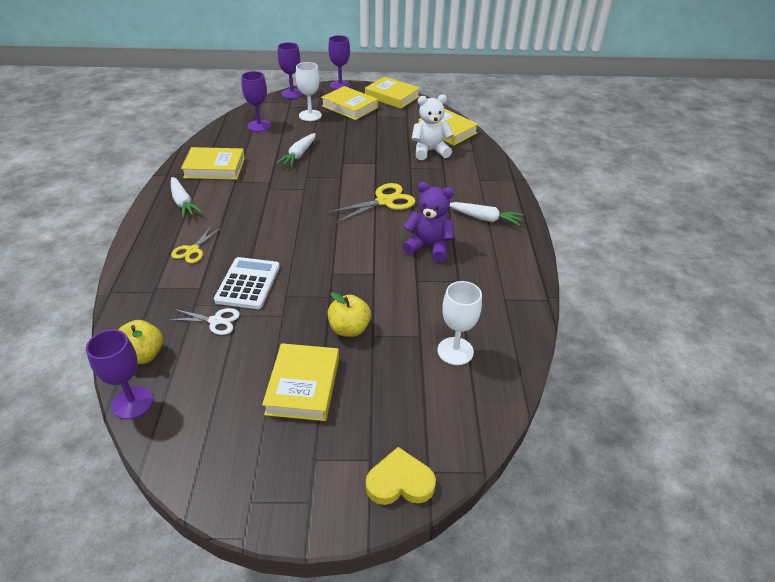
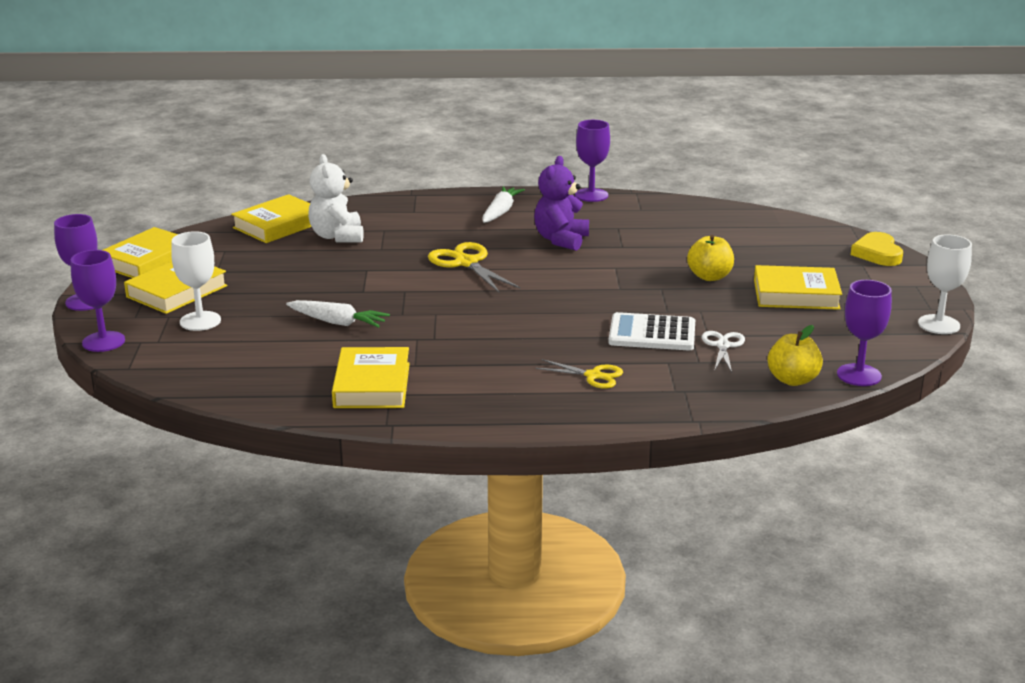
camera: 90 degrees left, 15 degrees down
white carrot [171,177,203,218] -> none
purple goblet [241,71,271,132] -> purple goblet moved to [575,120,610,202]
white goblet [438,281,482,365] -> white goblet moved to [918,234,972,334]

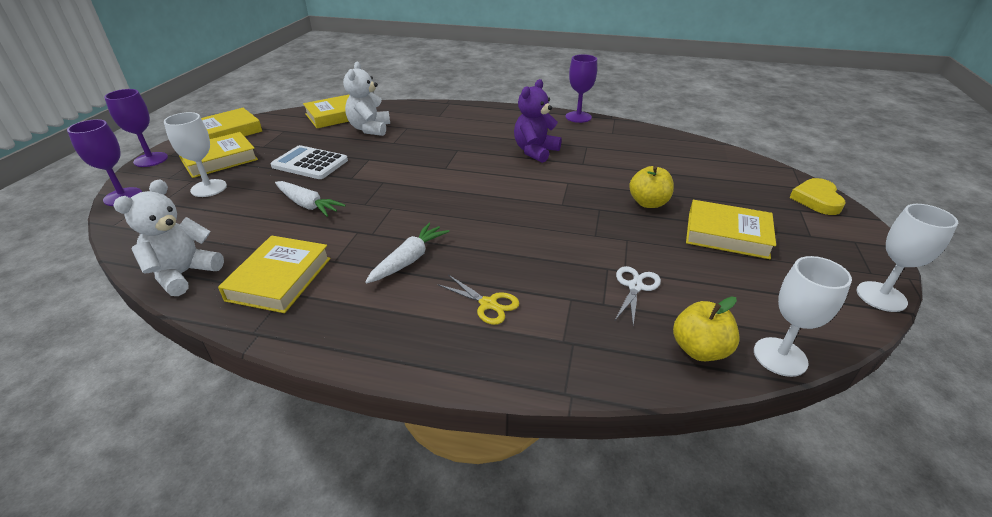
camera: 15 degrees right, 10 degrees up
yellow scissors [428,242,520,292] -> none
white carrot [482,186,525,223] -> white carrot moved to [365,223,450,283]
white calculator [608,312,695,350] -> white calculator moved to [271,145,348,179]
purple goblet [837,280,892,386] -> white goblet [754,256,852,377]
none -> white teddy bear [113,179,224,296]

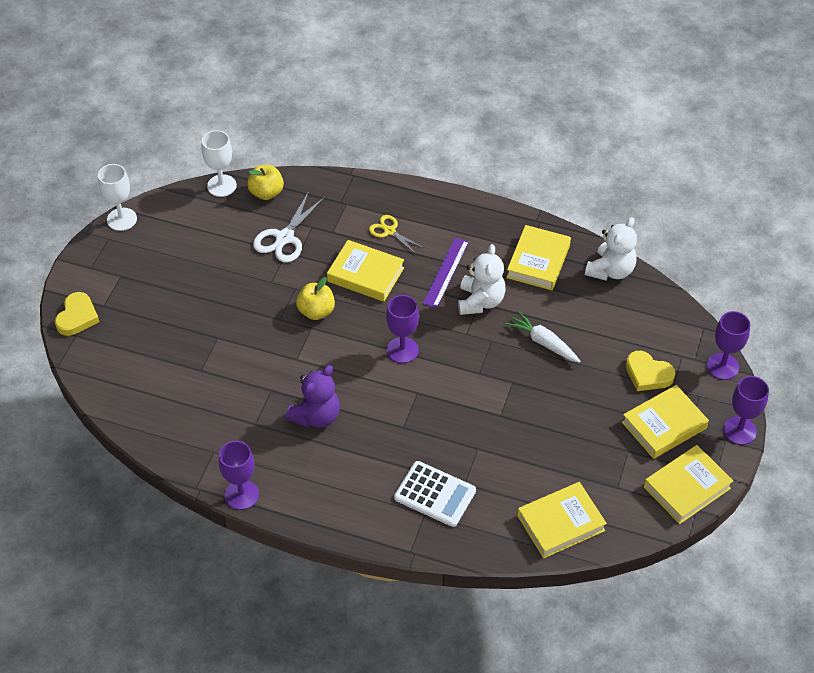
camera: 175 degrees left, 15 degrees up
white goblet [164,112,227,197] -> yellow heart [626,351,675,391]
white calculator [271,145,348,179] -> white calculator moved to [394,461,476,527]
white teddy bear [343,62,390,136] -> white teddy bear moved to [458,244,506,315]
white carrot [365,223,450,283] -> purple ruler [423,237,469,308]
white scissors [615,266,661,325] -> white scissors [253,191,325,262], size x1.60
yellow apple [629,166,674,208] -> yellow apple moved to [296,277,335,320]
yellow book [686,200,776,259] -> yellow book moved to [327,240,404,302]
none -> purple goblet [386,295,419,363]

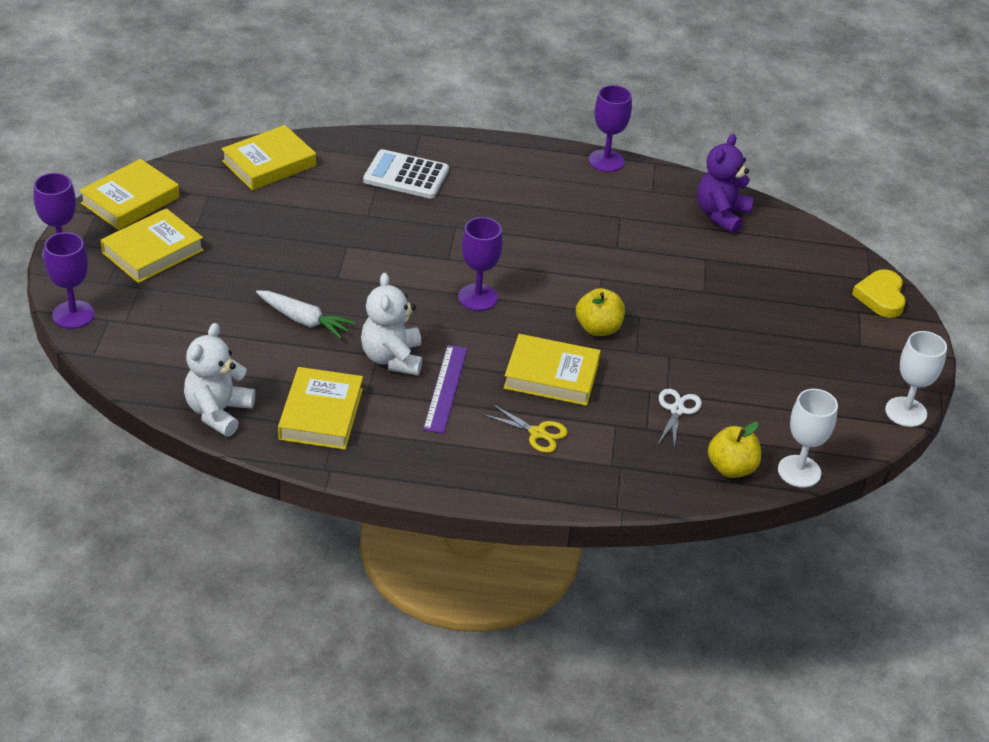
camera: 165 degrees right, 10 degrees down
white scissors [253,191,325,262] -> white scissors [658,389,702,449], size x0.63
purple teddy bear [285,365,340,428] -> purple teddy bear moved to [697,134,754,234]
yellow heart [626,351,675,391] -> none

